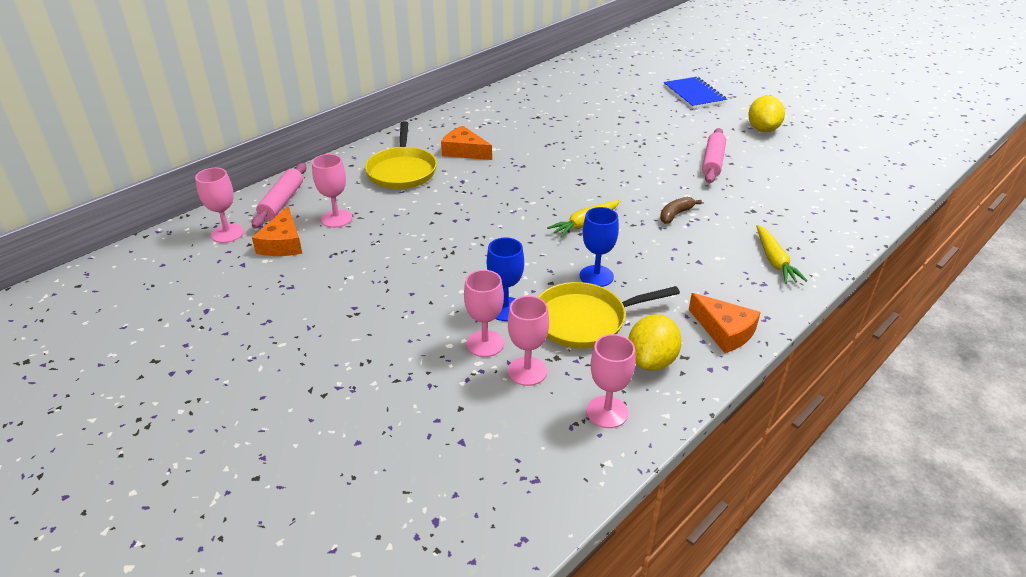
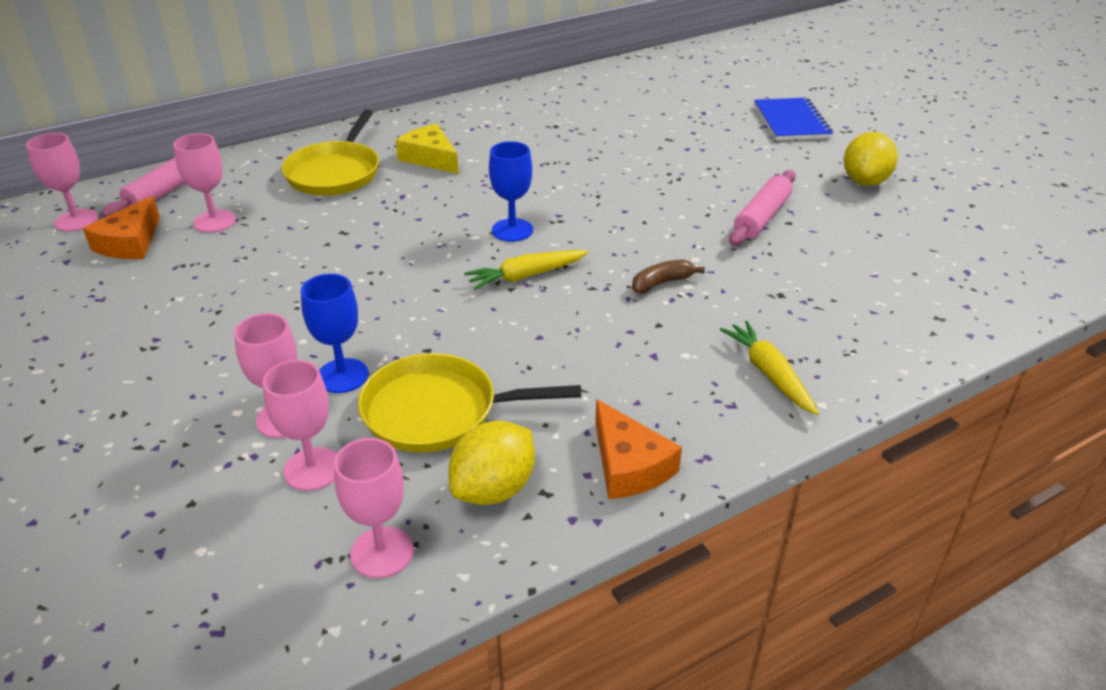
camera: 15 degrees right, 0 degrees up
orange cheese [441,126,492,160] -> yellow cheese [396,124,459,174]
blue goblet [580,207,619,287] -> blue goblet moved to [489,141,533,242]
yellow carrot [756,225,807,284] -> yellow carrot turned 150 degrees clockwise [720,321,819,415]

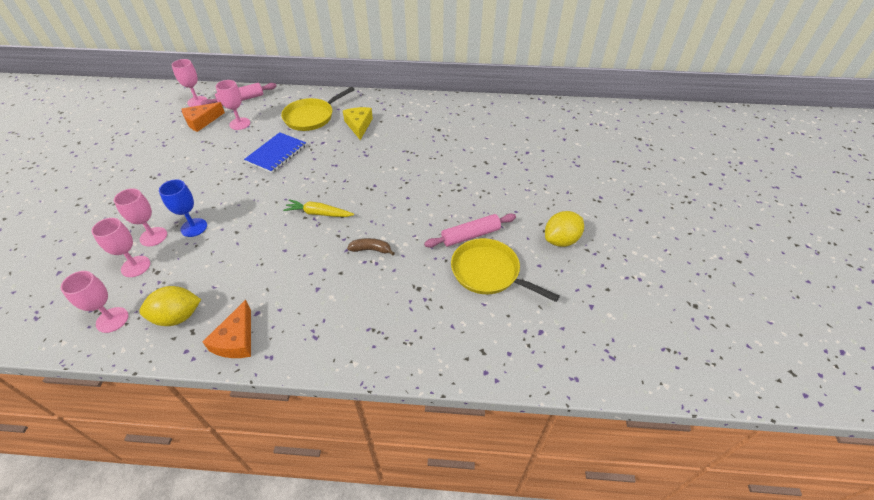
camera: 35 degrees right, 10 degrees up
yellow pan [358,353,581,453] -> yellow pan moved to [451,238,560,302]
blue goblet [489,141,533,242] -> none
yellow carrot [720,321,819,415] -> none
blue notebook [754,98,833,140] -> blue notebook moved to [244,132,306,173]

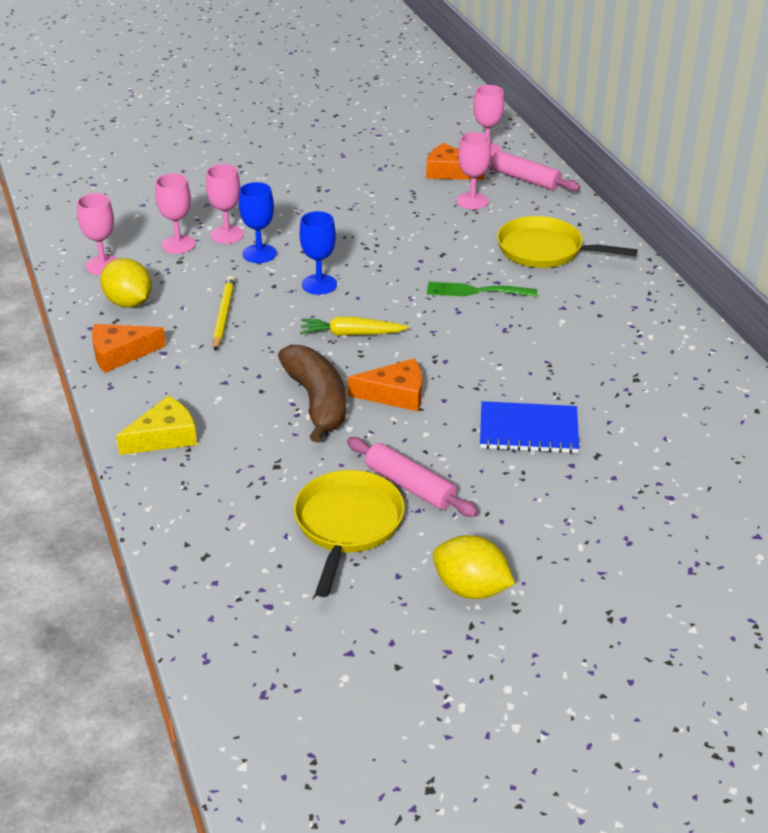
camera: 65 degrees right, 10 degrees down
blue notebook [244,132,306,173] -> blue notebook moved to [480,401,579,453]
yellow carrot [283,199,354,217] -> yellow carrot turned 75 degrees counterclockwise [300,317,409,336]
yellow cheese [343,107,373,140] -> yellow cheese moved to [116,396,197,455]
brown banana [347,238,395,255] -> brown banana [278,345,346,443], size x2.03
none -> yellow pencil [213,276,235,351]
none -> blue goblet [300,211,337,295]
none -> orange cheese [348,359,422,411]
none -> green fork [427,282,537,297]

